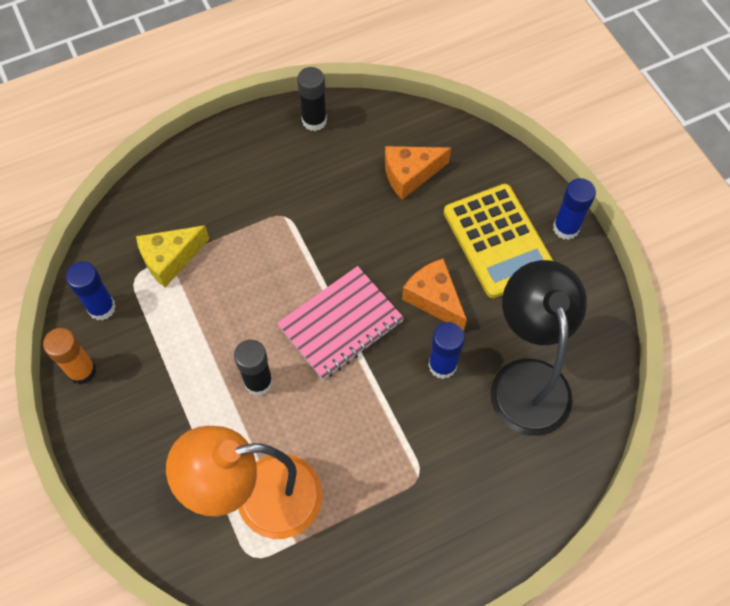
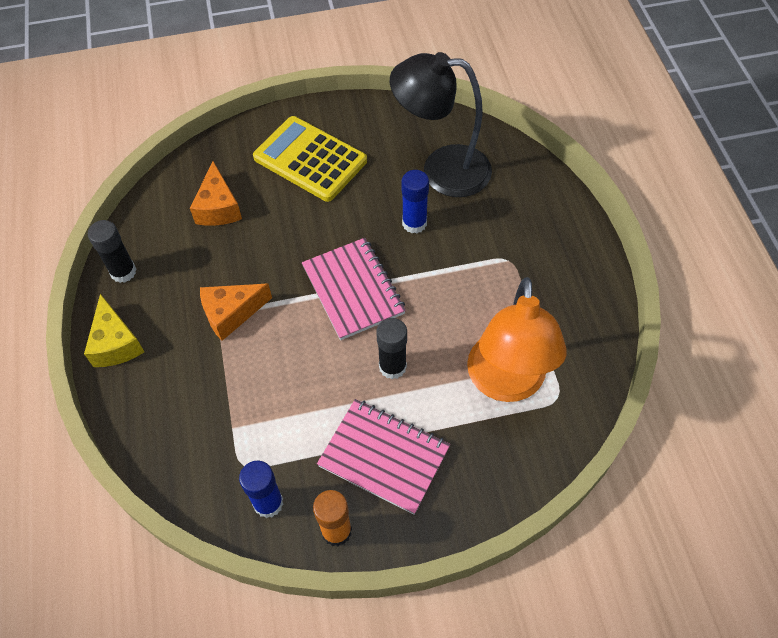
camera: 75 degrees left, 5 degrees down
yellow cheese [136,225,209,287] -> yellow cheese moved to [84,294,144,367]
orange cheese [402,258,467,331] -> orange cheese moved to [200,284,272,341]
yellow calculator [444,184,553,298] -> yellow calculator turned 135 degrees counterclockwise [253,116,367,202]
blue glue stick [553,178,596,240] -> none
none -> pink notebook [317,399,450,515]

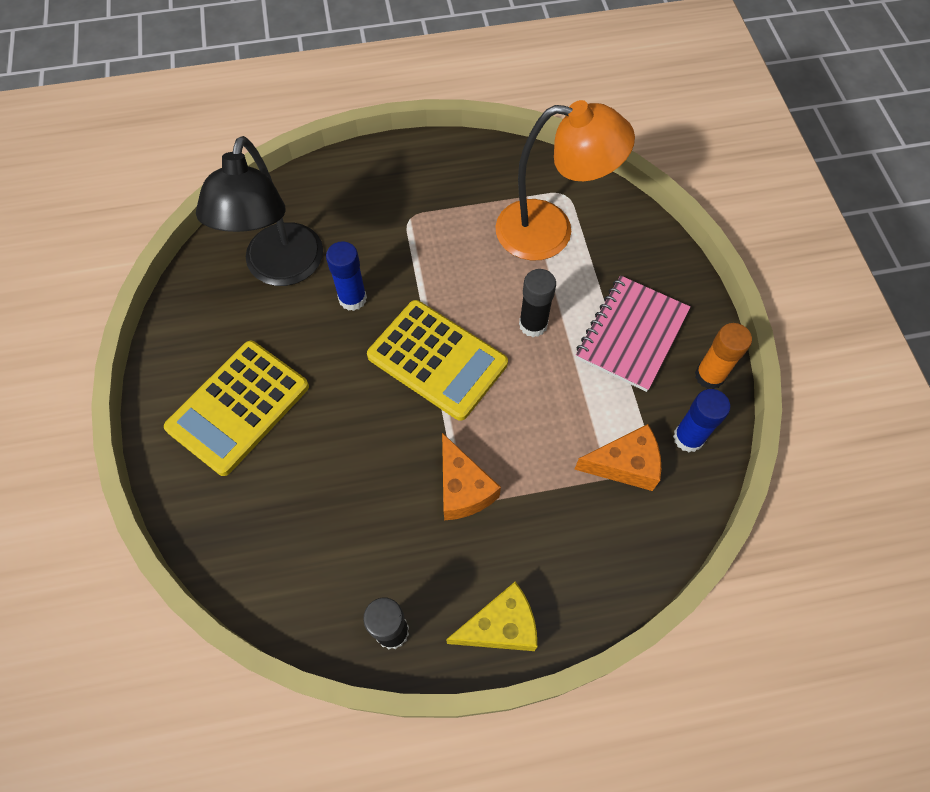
camera: 90 degrees left, 5 degrees up
orange cheese [190,161,242,226] -> orange cheese moved to [574,424,661,491]
pink notebook [302,238,406,340] -> yellow calculator [367,300,508,421]

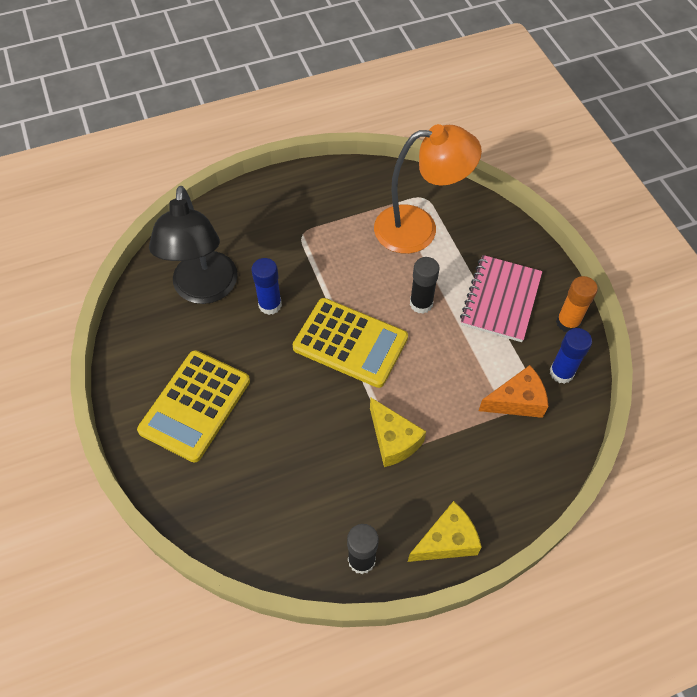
camera: 10 degrees left, 5 degrees down
orange cheese [442,433,501,520] -> yellow cheese [370,397,426,467]

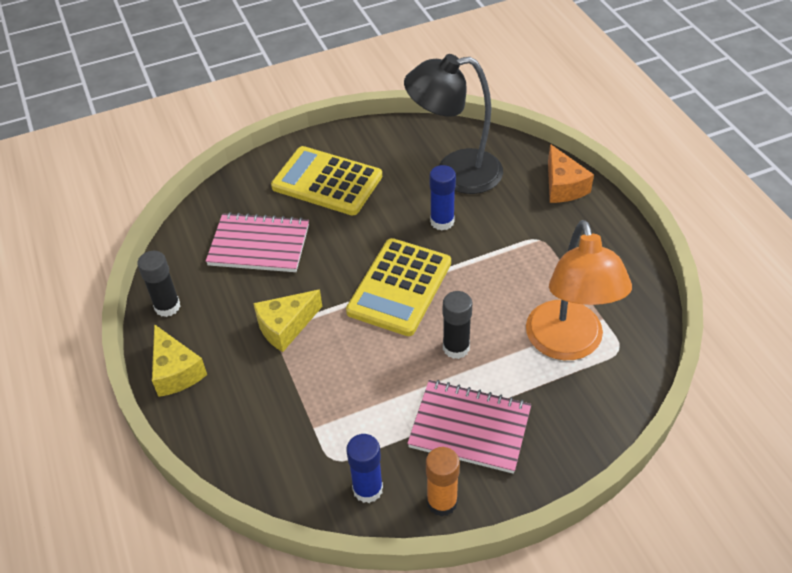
camera: 90 degrees right, 10 degrees down
orange cheese [479,365,548,418] -> orange cheese moved to [548,144,594,203]
none -> pink notebook [206,212,309,272]

